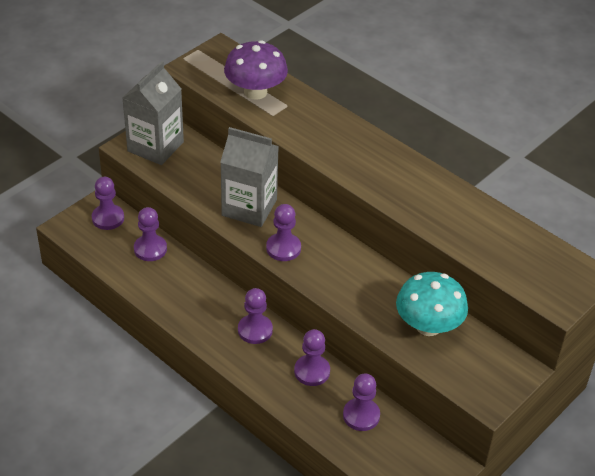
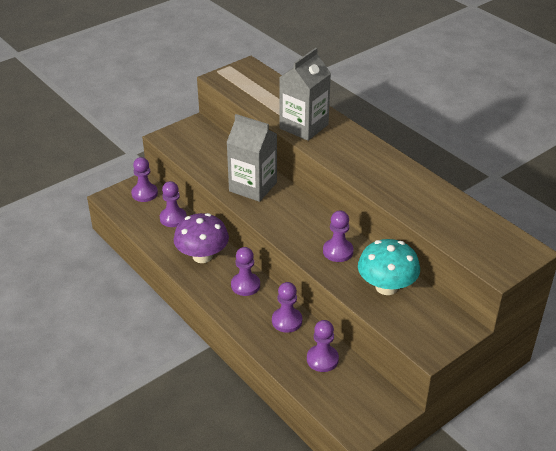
camera: 10 degrees right, 5 degrees down
grey carton [123,61,184,165] -> grey carton moved to [280,48,331,141]
purple mushroom [224,40,288,100] -> purple mushroom moved to [174,213,229,263]
purple pawn [266,204,301,261] -> purple pawn moved to [323,211,354,262]

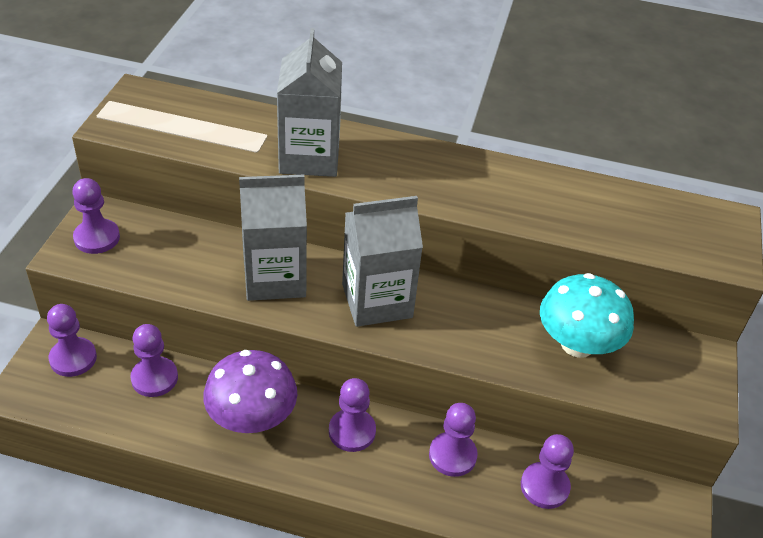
camera: 40 degrees left, 5 degrees up
purple pawn [323,211,354,262] -> purple pawn moved to [72,178,120,254]
none -> grey carton [342,196,423,327]

